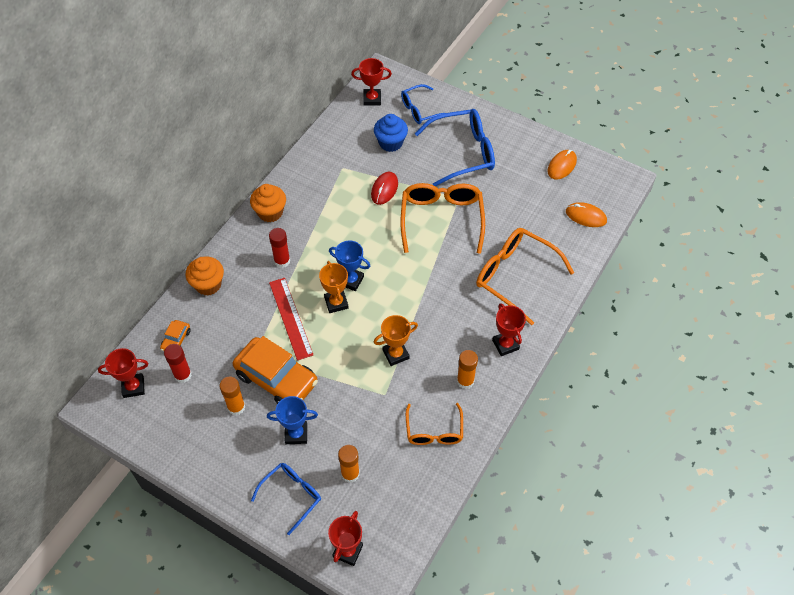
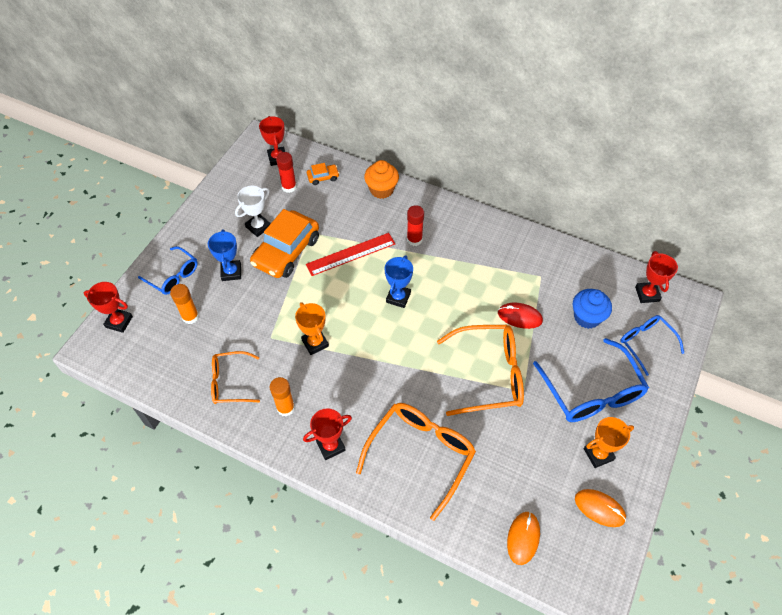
camera: 85 degrees right, 0 degrees up
orange car [160,320,191,351] -> orange car turned 150 degrees clockwise [307,163,339,185]
orange glue stick [219,376,245,415] -> white trophy [235,186,271,237]
orange cupcake [250,184,286,223] -> none
orange trophy [319,261,348,313] -> orange trophy moved to [584,417,634,468]

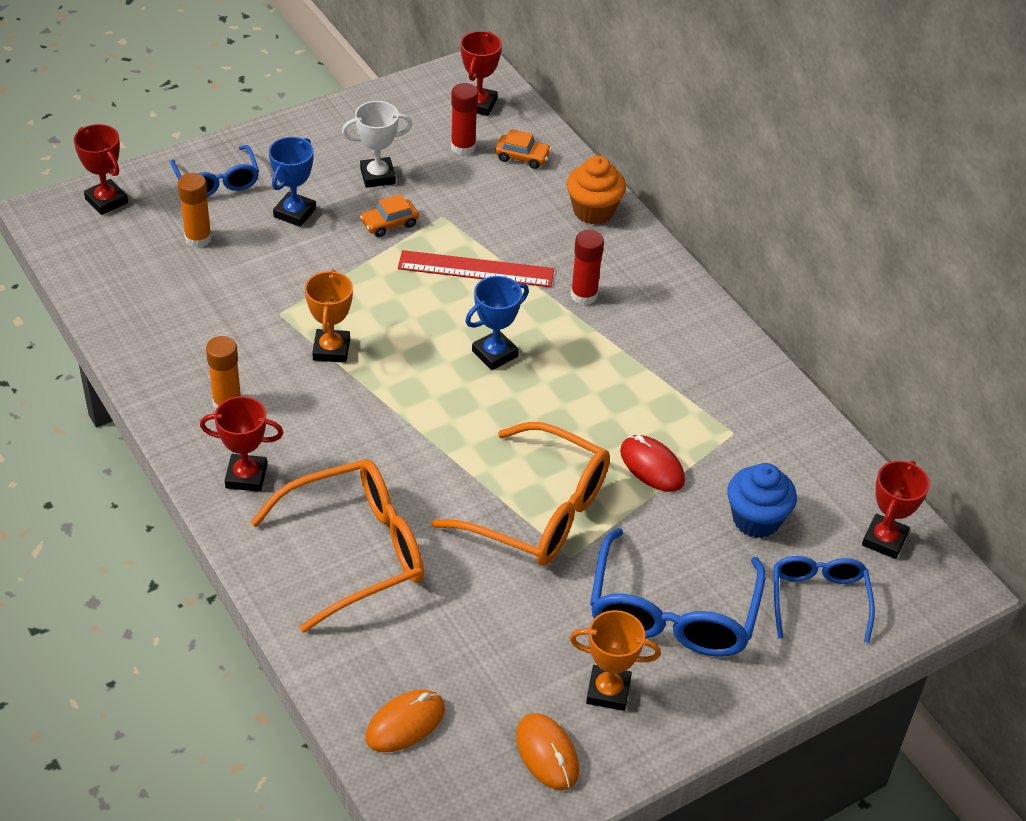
camera: 30 degrees right, 10 degrees down
orange glasses [211,351,260,404] -> none
orange car [250,209,319,278] -> orange car [360,194,419,237], size x0.44

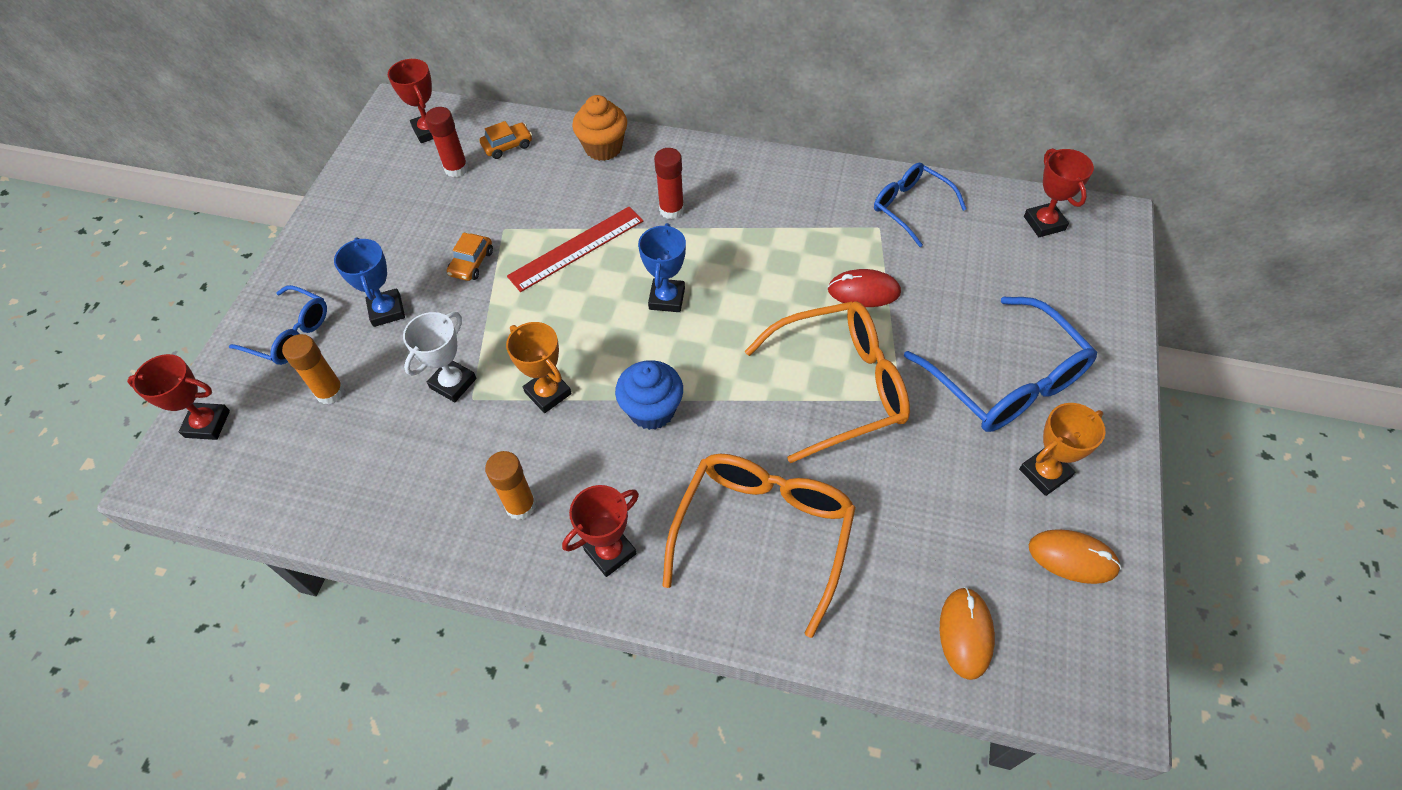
camera: 40 degrees left, 10 degrees up
white trophy [342,101,412,188] -> white trophy moved to [403,312,476,402]
blue cupcake [727,463,797,538] -> blue cupcake moved to [615,360,683,430]
blue glasses [774,556,875,643] -> blue glasses moved to [874,162,966,247]

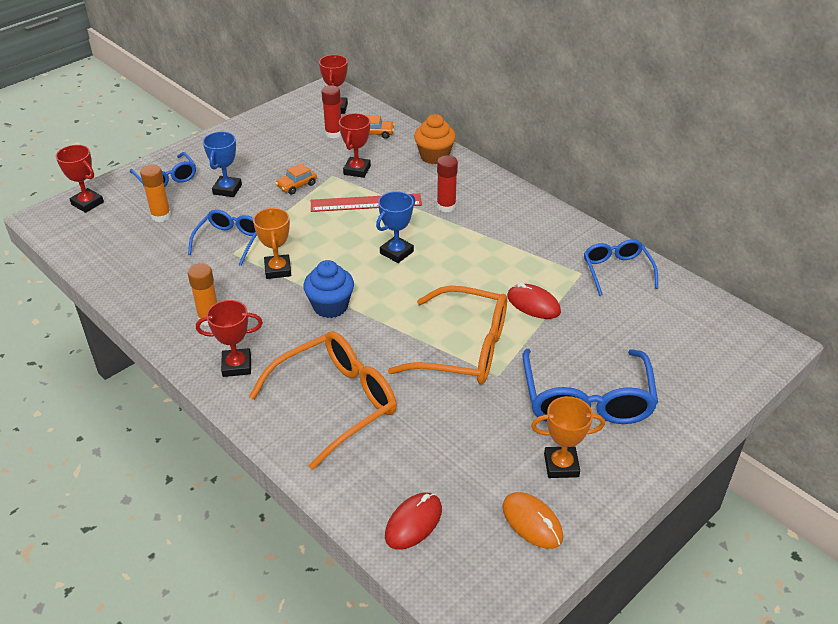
camera: 30 degrees right, 15 degrees down
white trophy [403,312,476,402] -> blue glasses [188,209,257,266]
orange mouse [939,587,995,680] -> red mouse [385,493,442,550]
red trophy [1024,148,1094,237] -> red trophy moved to [339,113,371,178]

